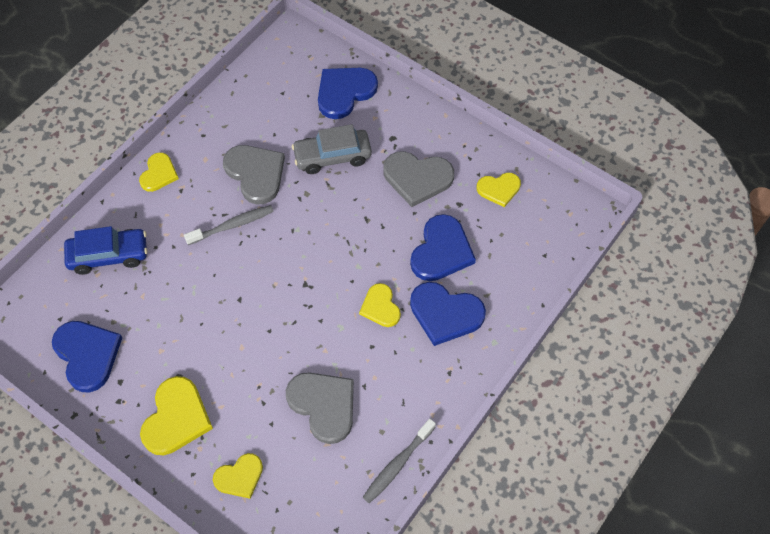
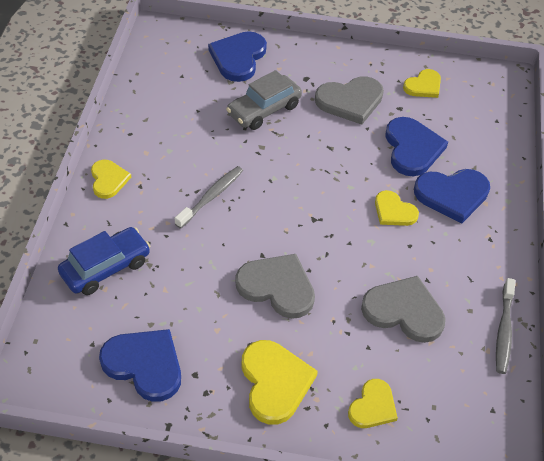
camera: 30 degrees left, 10 degrees down
grey heart [223,145,285,204] -> grey heart moved to [236,254,315,319]

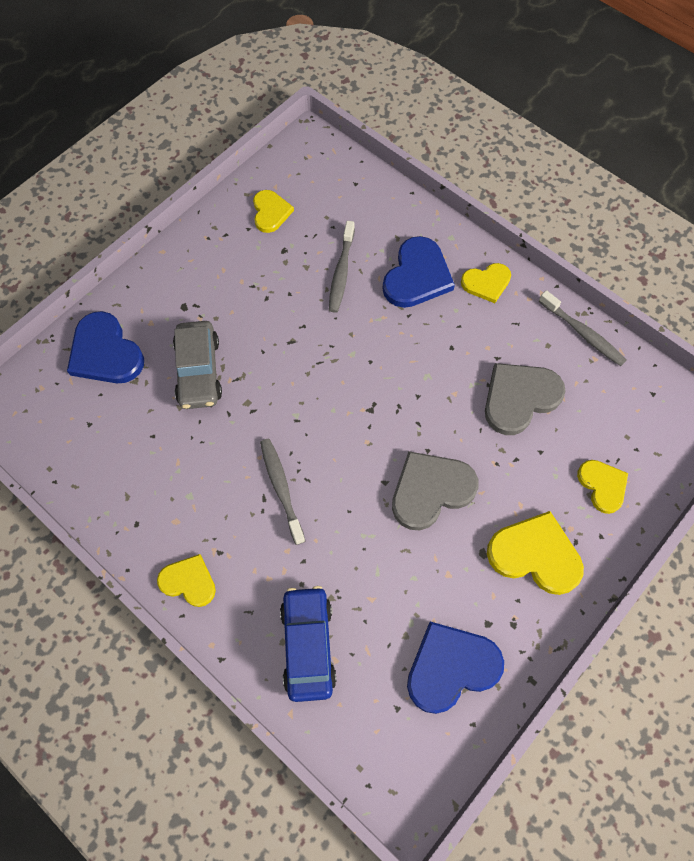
camera: 55 degrees left, 15 degrees up
grey heart [315,76,384,125] -> none
yellow heart [375,190,419,226] -> yellow heart moved to [461,263,511,303]
blue heart [385,117,448,176] -> grey toothbrush [329,221,355,313]

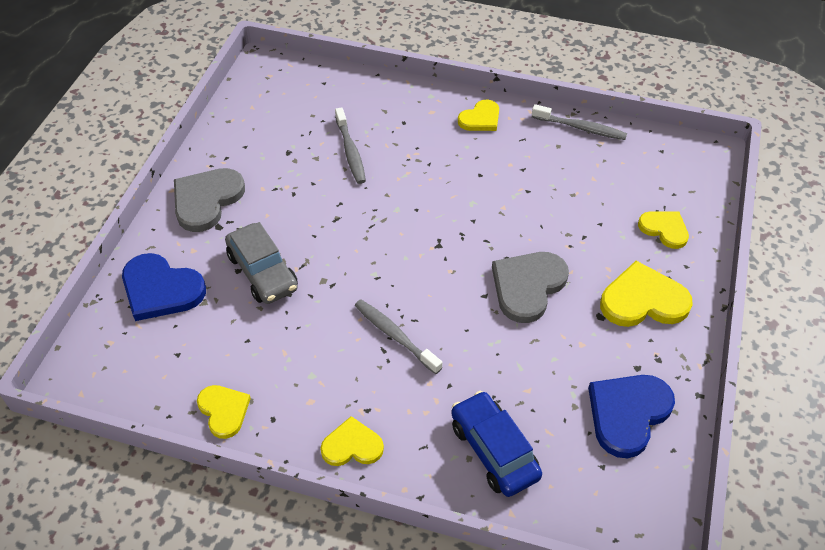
camera: 25 degrees left, 15 degrees down
yellow heart [253,190,294,233] -> yellow heart moved to [197,385,251,439]
blue heart [382,236,455,308] -> none
grey heart [485,363,566,435] -> grey heart moved to [174,168,245,232]

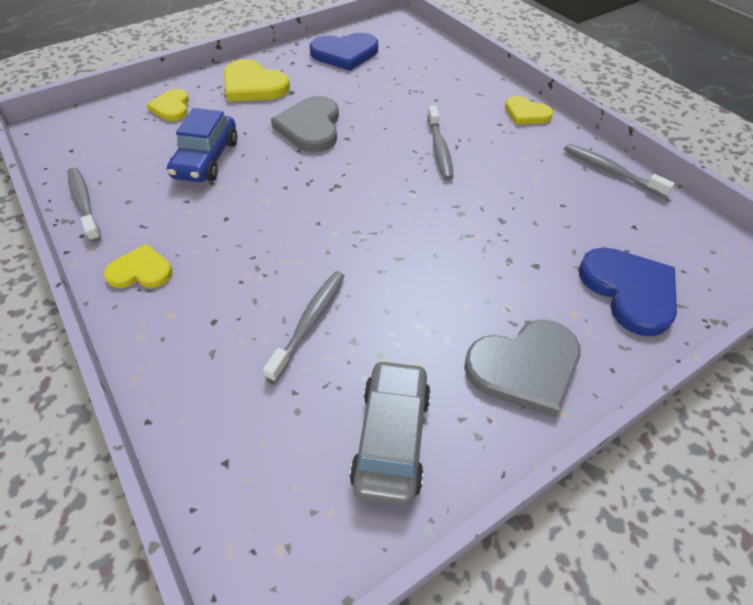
camera: 140 degrees left, 0 degrees up
yellow heart [197,385,251,439] -> grey toothbrush [564,144,675,198]
grey car [225,222,298,304] -> grey car moved to [350,360,431,506]
blue car [451,391,542,497] -> blue car moved to [167,108,237,182]
grey heart [492,252,569,323] -> grey heart turned 105 degrees clockwise [271,96,339,152]

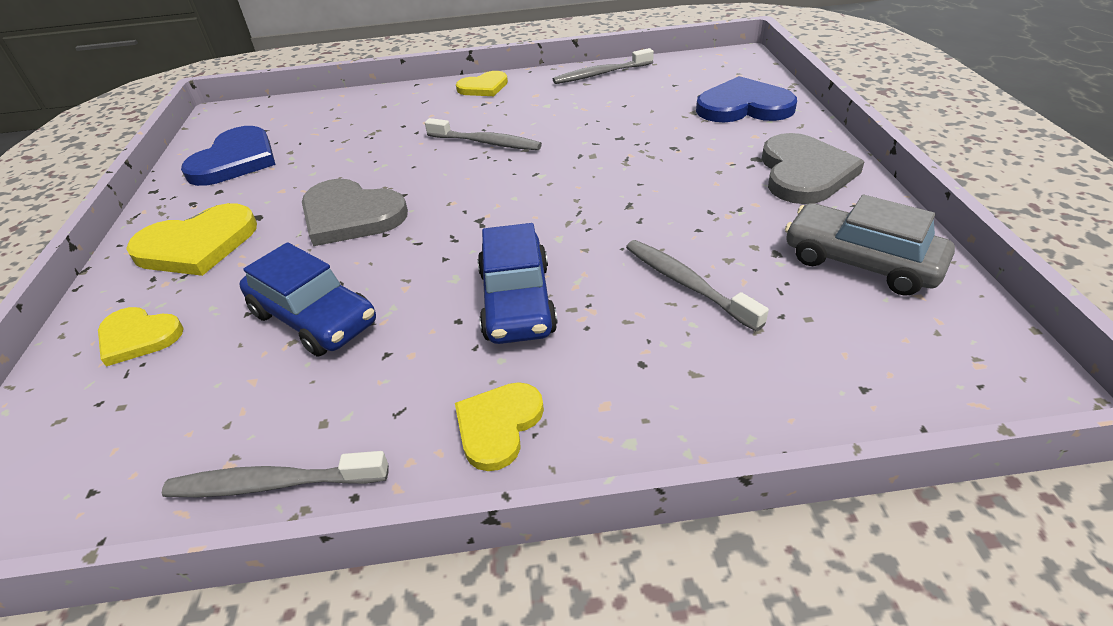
camera: 60 degrees left, 10 degrees down
none -> blue car [477,223,558,344]

